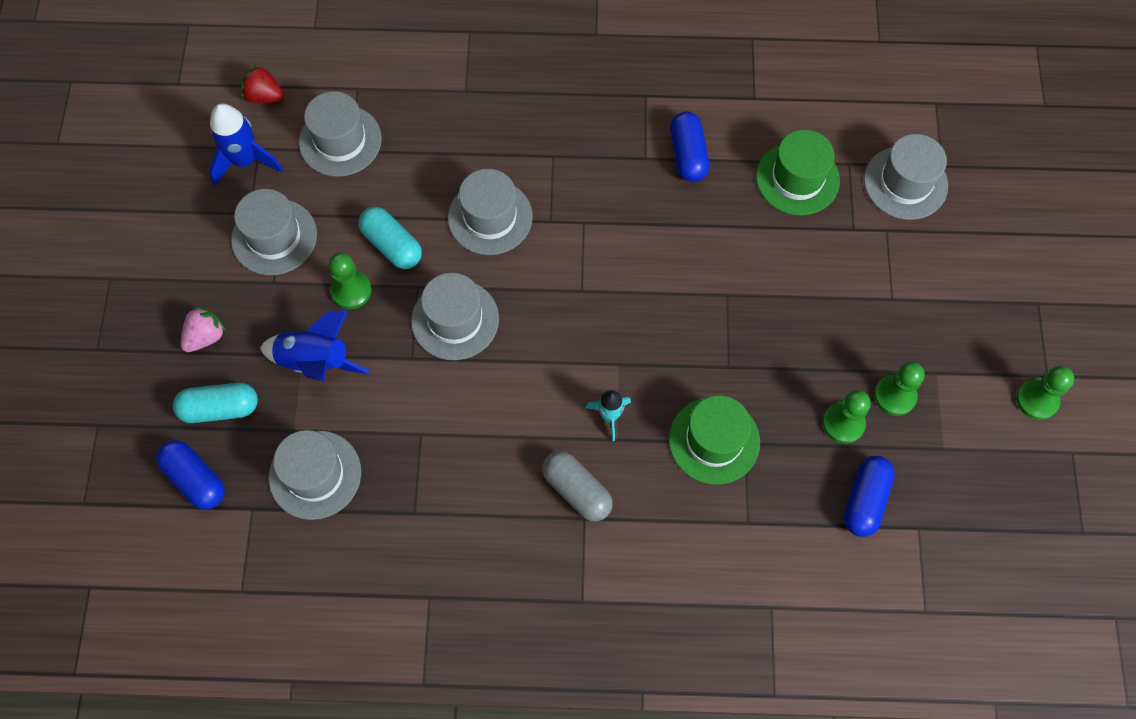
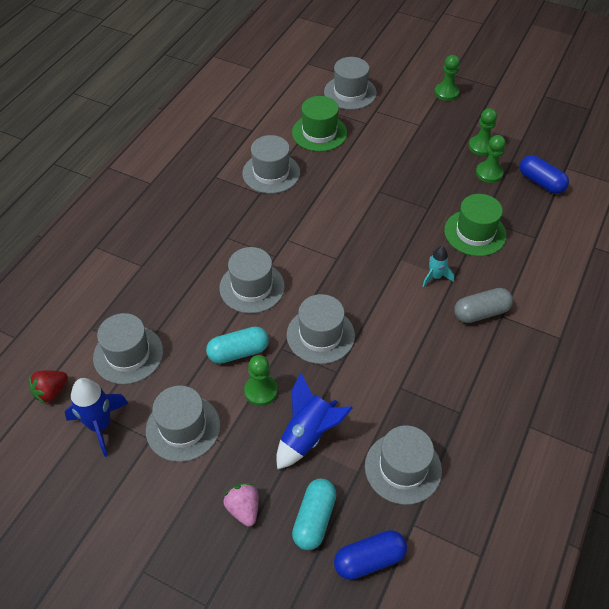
camera: 65 degrees left, 15 degrees down
blue capsule [670,111,709,182] -> grey hat [242,135,300,194]
green pawn [1016,366,1074,420] -> green pawn moved to [434,55,460,101]

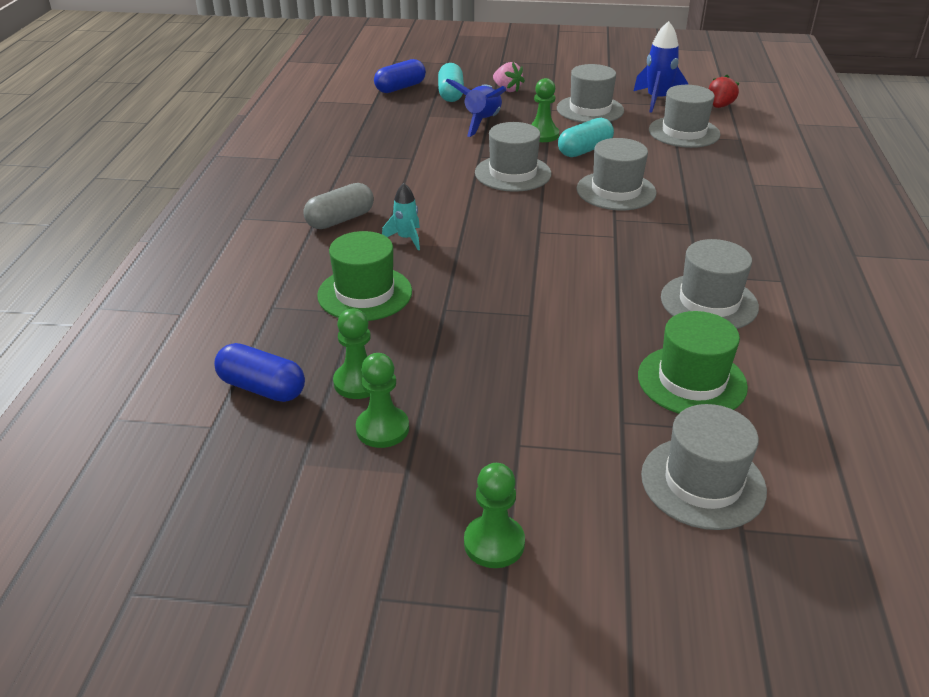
camera: 160 degrees right, 15 degrees down
grey hat [365,425,442,505] -> none

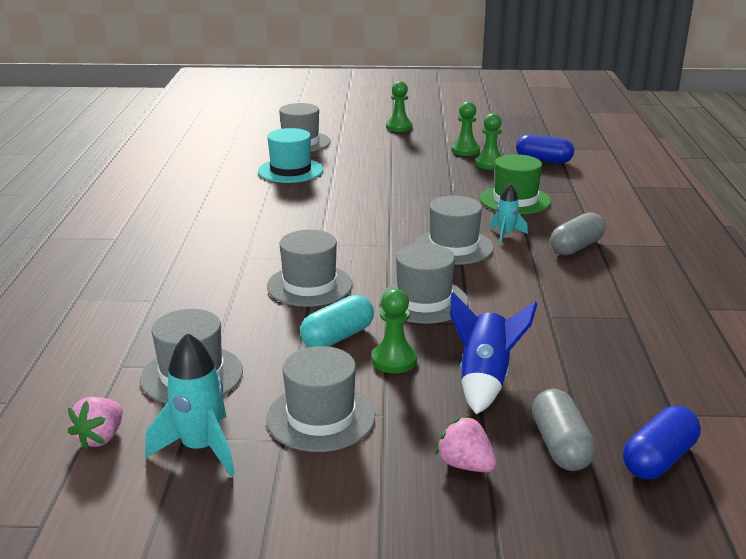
camera: 175 degrees right, 10 degrees down
turquoise capsule [438,63,464,102] -> grey capsule [532,389,596,471]
blue rocket [634,21,688,113] -> turquoise rocket [145,333,235,476]
green hat [638,311,748,414] -> turquoise hat [258,128,323,183]
grey hat [661,239,759,329] -> grey hat moved to [415,196,494,265]
red strawberry [709,75,739,108] -> pink strawberry [68,397,123,449]

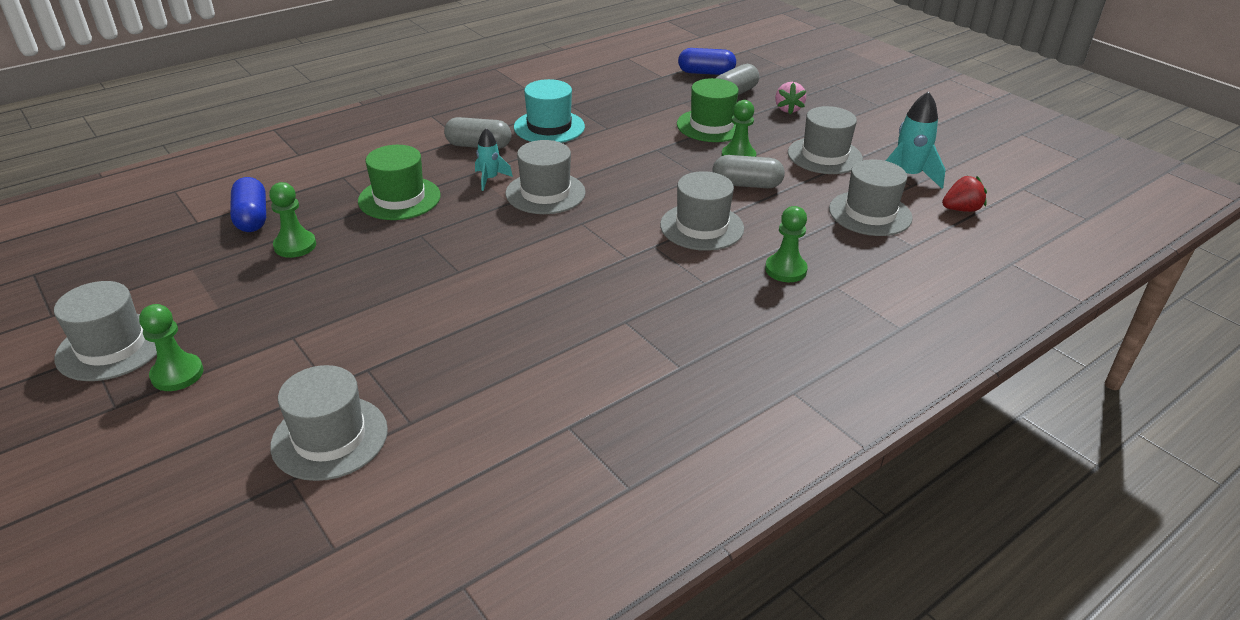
camera: 130 degrees left, 10 degrees up
pink strawberry [68,397,123,449] -> red strawberry [942,176,987,212]
turquoise hat [258,128,323,183] -> turquoise hat moved to [514,79,585,143]
turquoise capsule [300,295,374,347] -> grey capsule [712,155,785,188]
grey hat [380,243,469,324] -> grey hat moved to [54,281,157,381]
blue rocket [450,292,537,415] -> green hat [677,78,739,142]
green pawn [451,102,480,156] -> green pawn moved to [765,206,808,282]

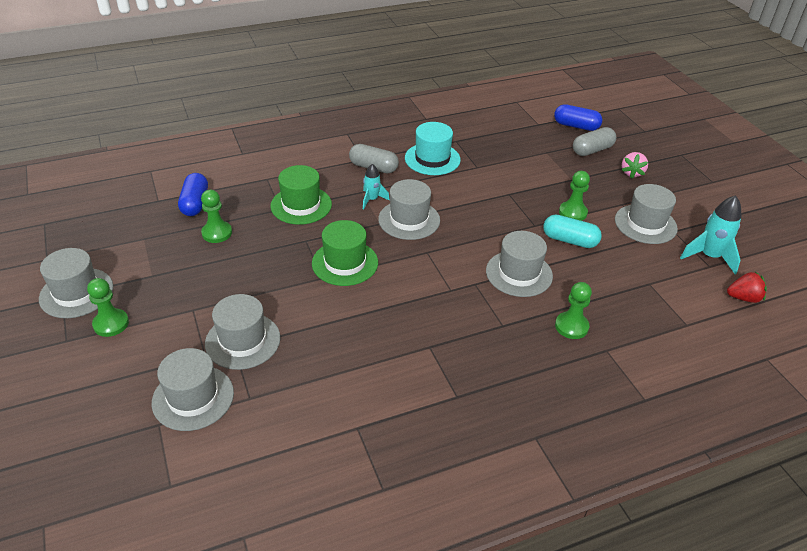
camera: 15 degrees right, 5 degrees up
green hat [677,78,739,142] -> green hat moved to [312,220,378,286]
grey capsule [712,155,785,188] -> turquoise capsule [543,214,602,248]
grey hat [829,159,913,236] -> grey hat moved to [205,294,281,370]

